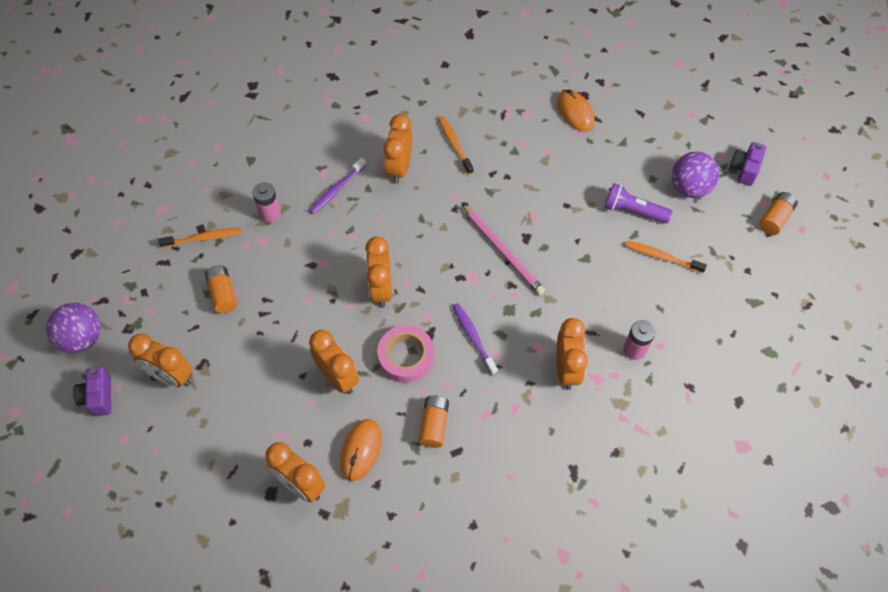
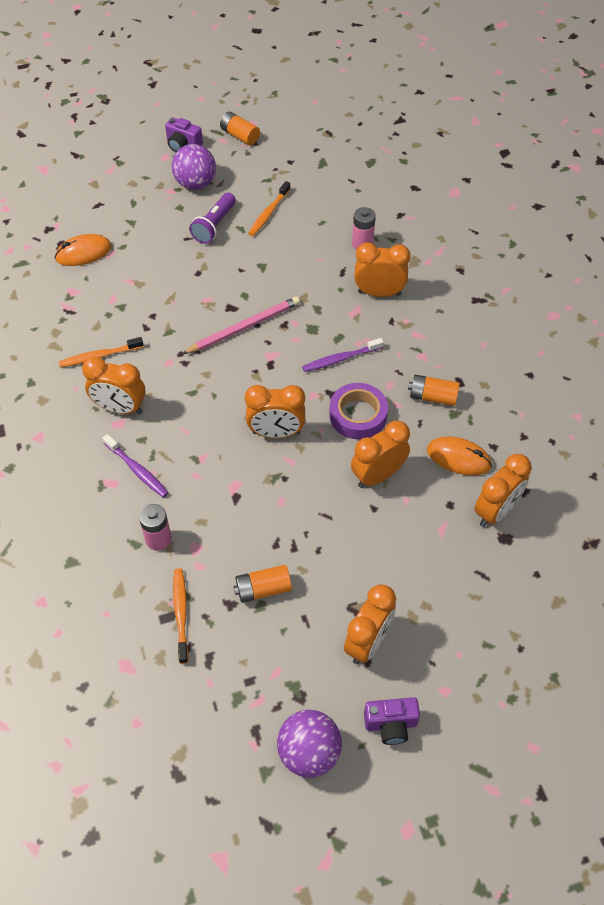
camera: 85 degrees left, 5 degrees down
pink tape [377,325,434,383] -> purple tape [329,383,388,439]

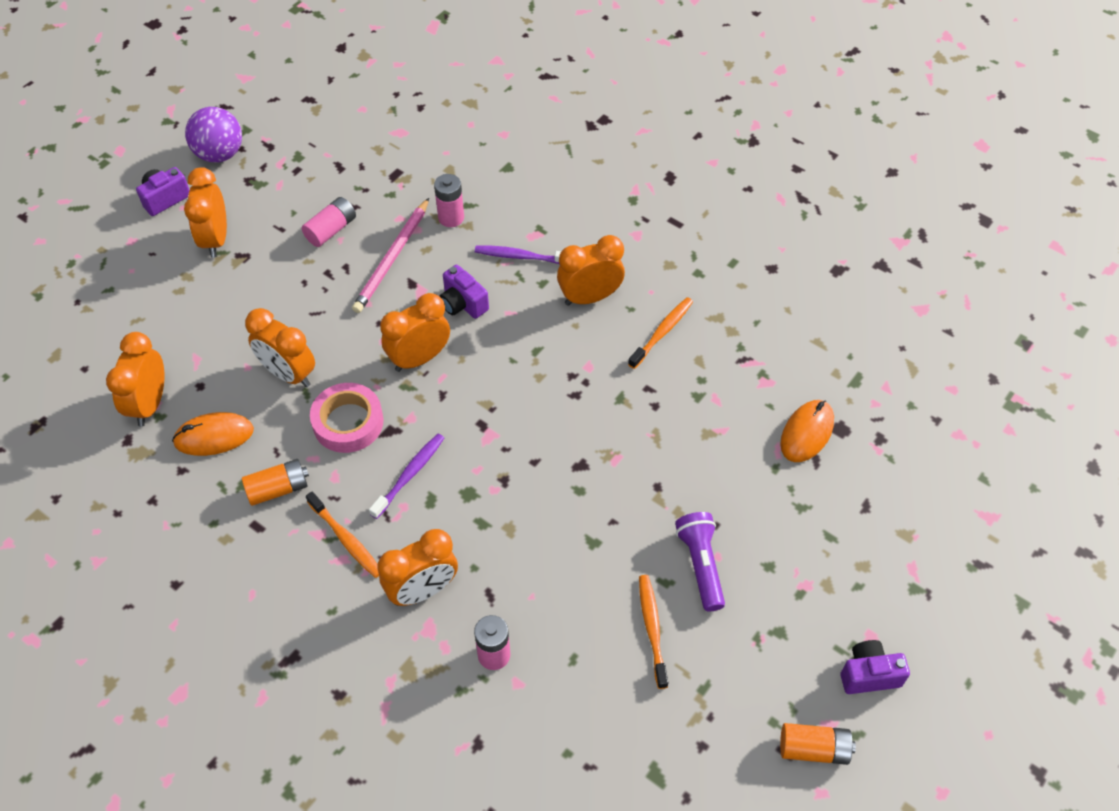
camera: 145 degrees right, 0 degrees up
purple ball [172,144,216,190] -> none
orange toothbrush [173,568,189,664] -> orange toothbrush moved to [306,492,379,578]
pink pencil [182,297,300,354] -> pink pencil moved to [352,198,429,313]
orange battery [233,565,292,603] -> pink battery [302,197,356,247]
purple tape [329,383,388,439] -> pink tape [310,383,384,453]
orange clock [351,420,410,488] -> orange clock turned 105 degrees clockwise [245,308,315,387]
none -> purple camera [439,265,489,319]

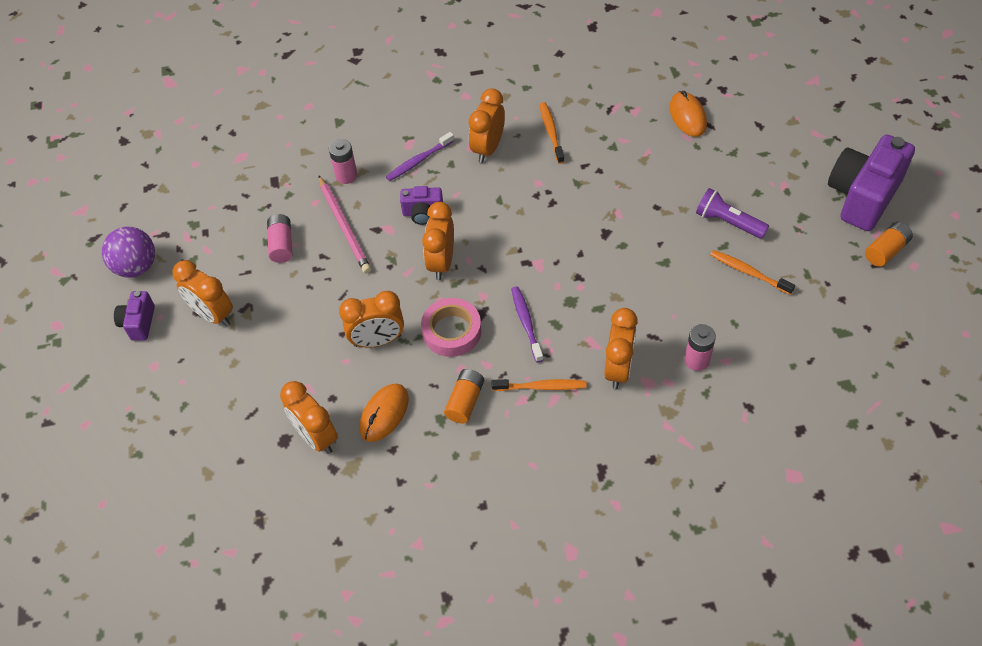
camera: 45 degrees left, 0 degrees up
purple camera [840,640,910,694] -> purple camera [828,135,915,231], size x2.02

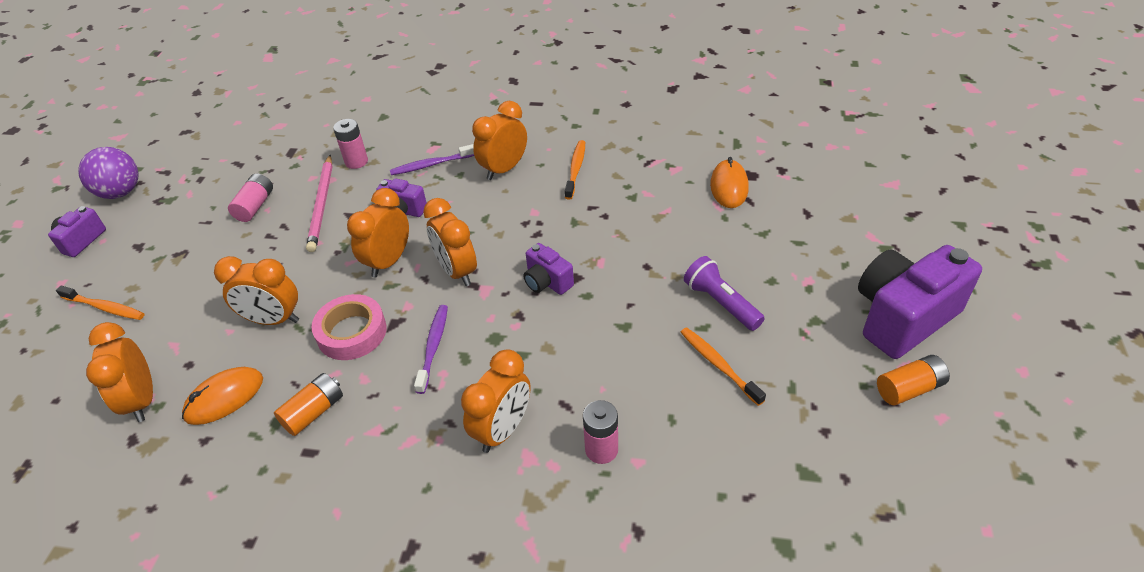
camera: 20 degrees right, 10 degrees down
orange clock [173,260,233,326] -> orange clock moved to [423,198,477,286]
orange toothbrush [492,379,587,391] -> orange toothbrush moved to [56,286,145,320]
none -> purple camera [523,243,574,295]

